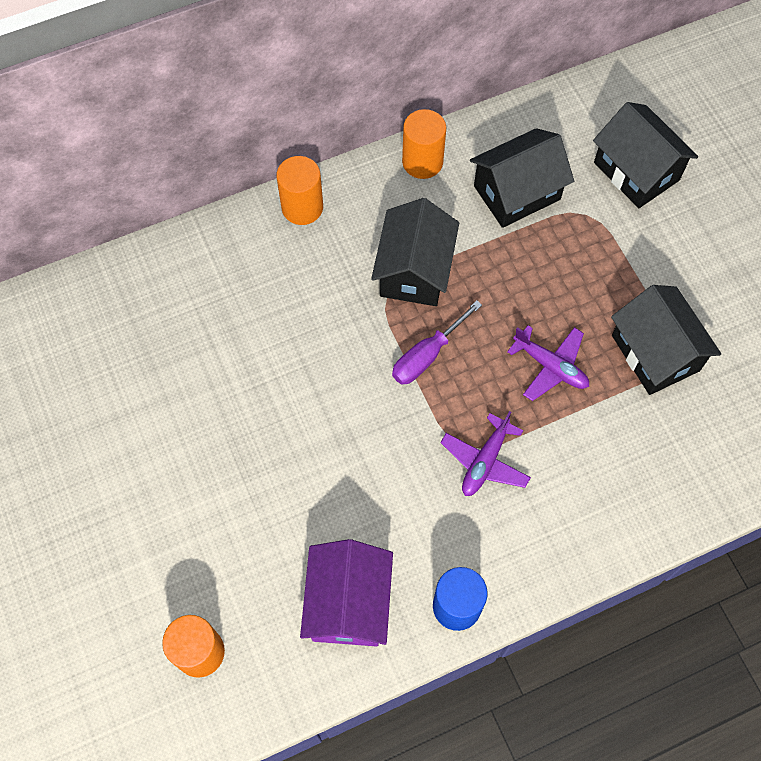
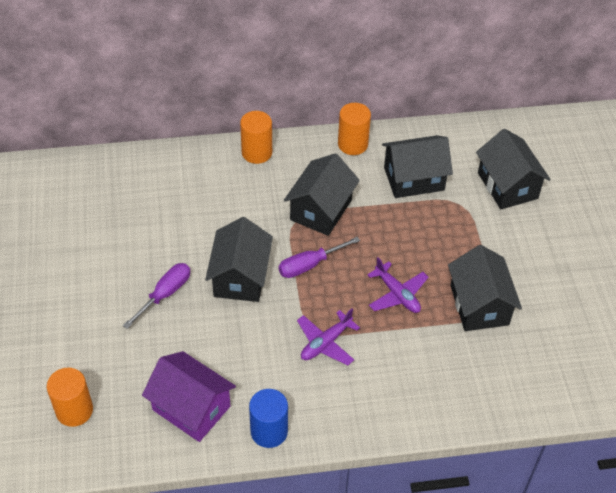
camera: 15 degrees right, 15 degrees down
purple house [300,539,393,647] -> purple house turned 75 degrees counterclockwise [142,351,236,442]
none -> purple screwdriver [123,263,190,329]
none -> black house [205,217,273,302]

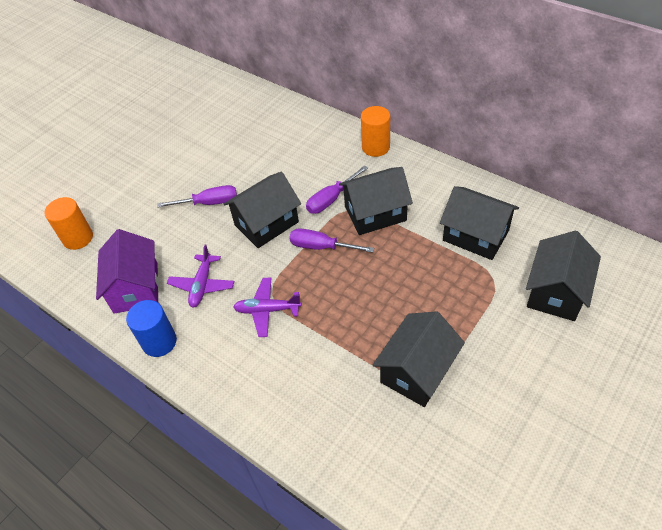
camera: 50 degrees right, 0 degrees up
orange cylinder [338,103,371,155] -> none
purple plane [367,257,429,313] -> purple plane moved to [167,245,234,307]
none -> purple screwdriver [306,165,368,214]

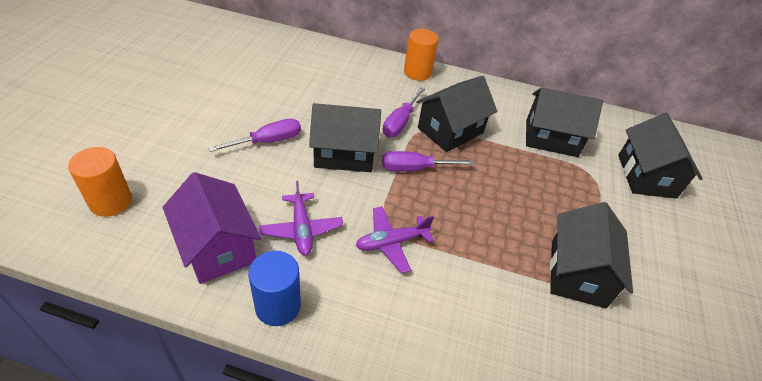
camera: 30 degrees left, 5 degrees down
black house [224,172,301,248] -> black house turned 60 degrees clockwise [309,103,381,172]

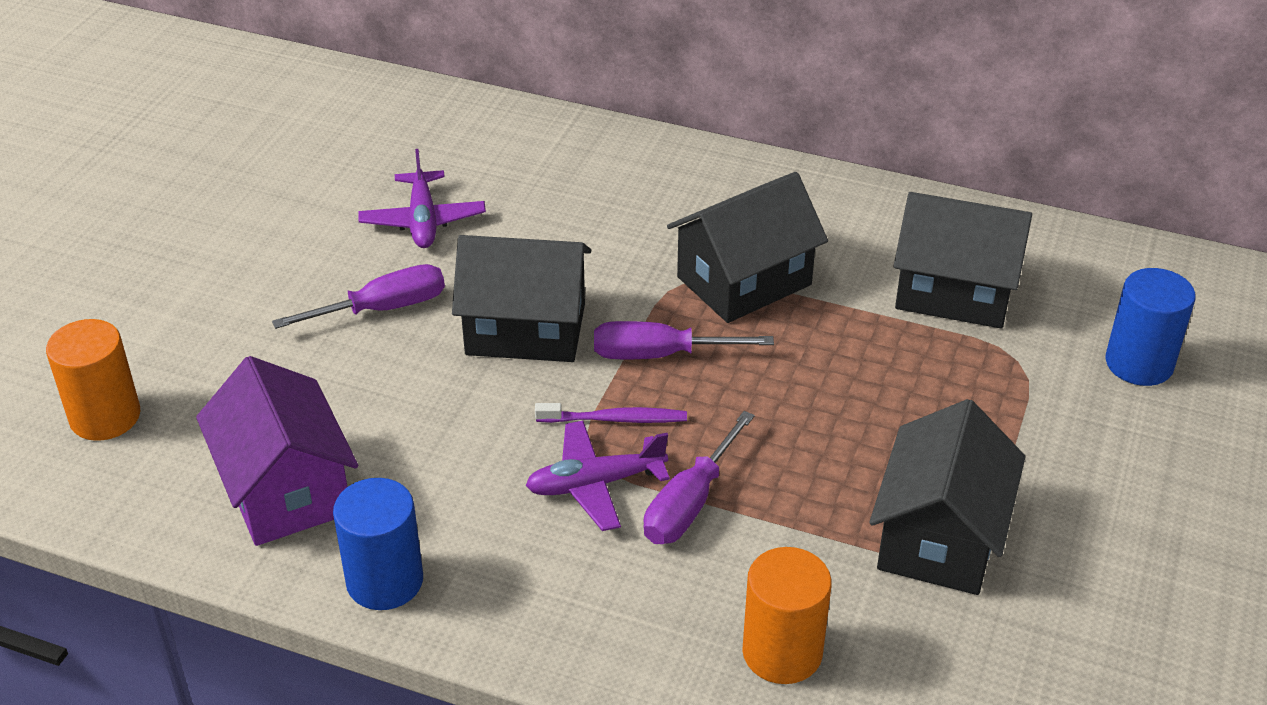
camera: 10 degrees right, 5 degrees down
purple plane [259,181,344,256] -> purple plane moved to [358,149,486,248]
purple screwdriver [383,87,425,137] -> purple screwdriver moved to [643,411,755,544]
orange cylinder [404,29,439,81] -> orange cylinder moved to [742,547,832,684]
black house [618,113,703,199] -> blue cylinder [1105,268,1196,386]
none -> purple toothbrush [535,403,687,423]

